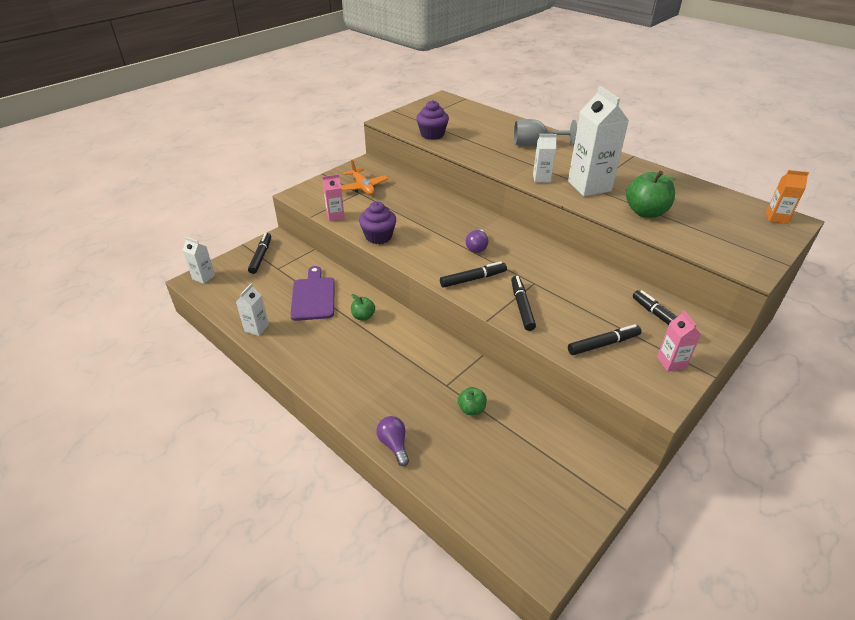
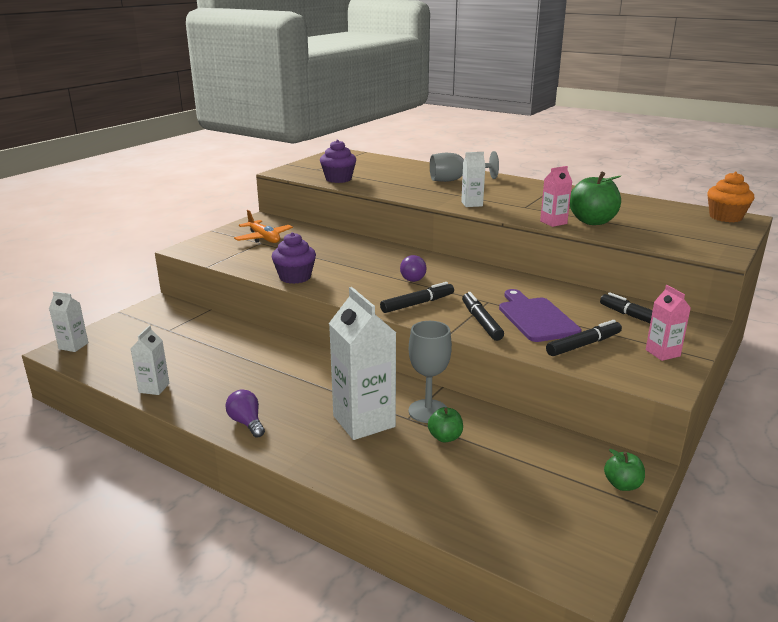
camera: 10 degrees left, 15 degrees down
black marker [248,233,271,274] -> none
purple cutting board [290,266,335,321] -> purple cutting board moved to [499,289,581,342]
pink carton [323,174,345,221] -> pink carton moved to [540,166,572,227]
green apple [351,294,375,321] -> green apple moved to [604,449,645,491]
purple light bulb [376,416,409,466] -> purple light bulb moved to [225,389,265,438]
white carton [568,86,629,196] -> white carton moved to [329,287,396,440]
orange carton [766,170,809,224] -> orange cupcake [707,172,754,222]
none -> grey goblet [408,321,452,423]

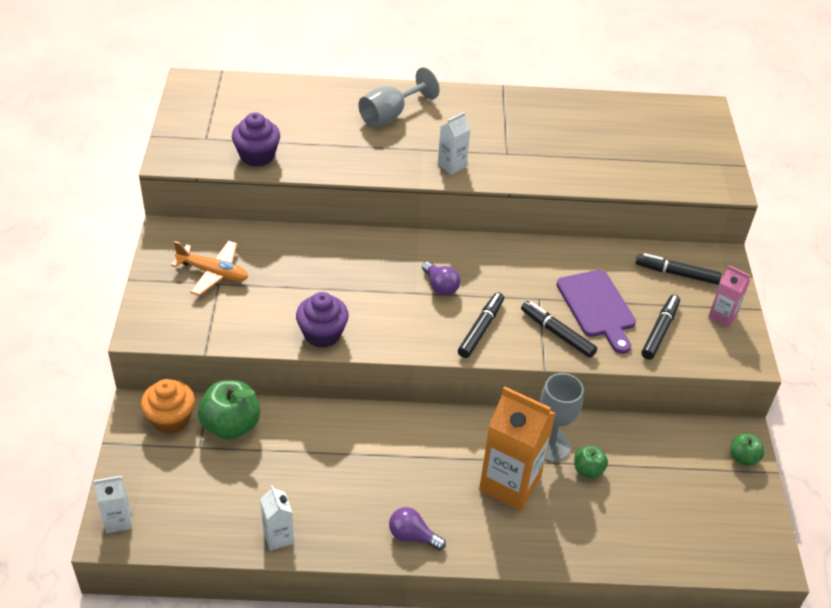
camera: 35 degrees left, 20 degrees up
white carton [329,287,396,440] -> orange carton [479,386,556,511]
purple cutting board [499,289,581,342] -> purple cutting board turned 150 degrees counterclockwise [556,270,636,354]
pink carton [540,166,572,227] -> none
green apple [569,172,621,225] -> green apple moved to [198,380,260,440]
orange cupcake [707,172,754,222] -> orange cupcake moved to [141,379,195,434]

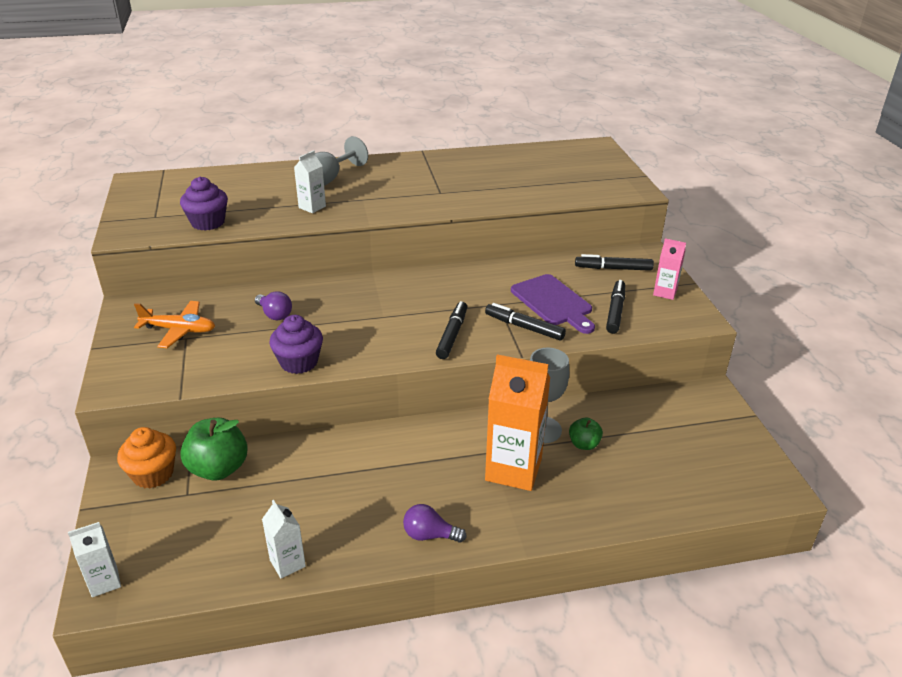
camera: 10 degrees left, 10 degrees down
purple light bulb [422,261,460,296] -> purple light bulb moved to [255,291,292,320]
white carton [438,112,470,175] -> white carton moved to [294,150,326,213]
green apple [730,434,765,466] -> none

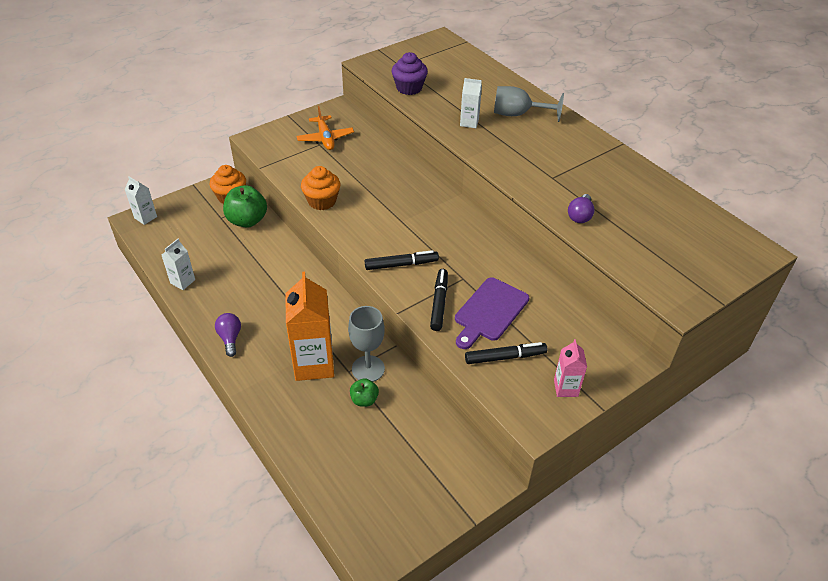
camera: 65 degrees right, 10 degrees up
purple light bulb [255,291,292,320] -> purple light bulb moved to [568,194,595,223]
purple cupcake [269,315,323,374] -> orange cupcake [301,166,340,210]
black marker [575,254,654,271] -> none

